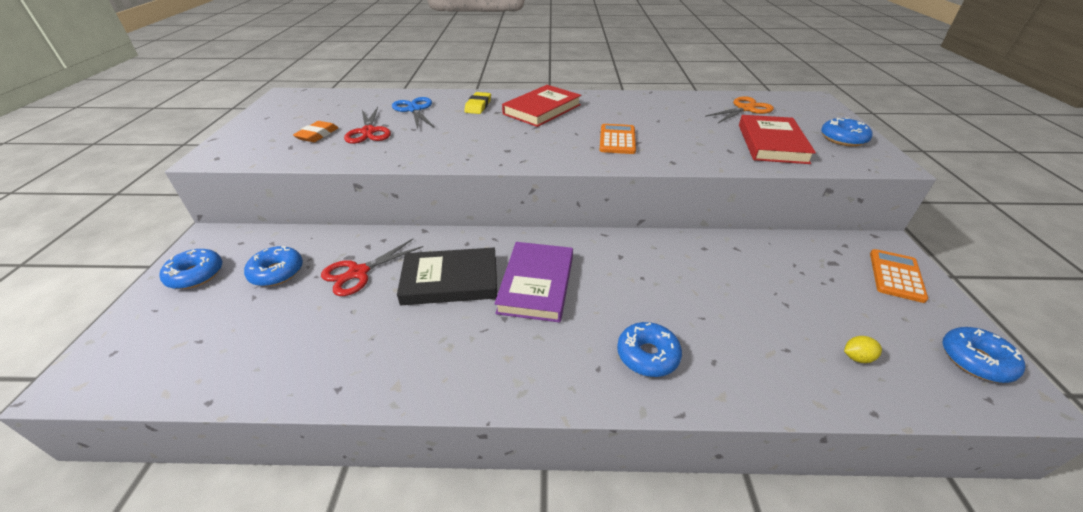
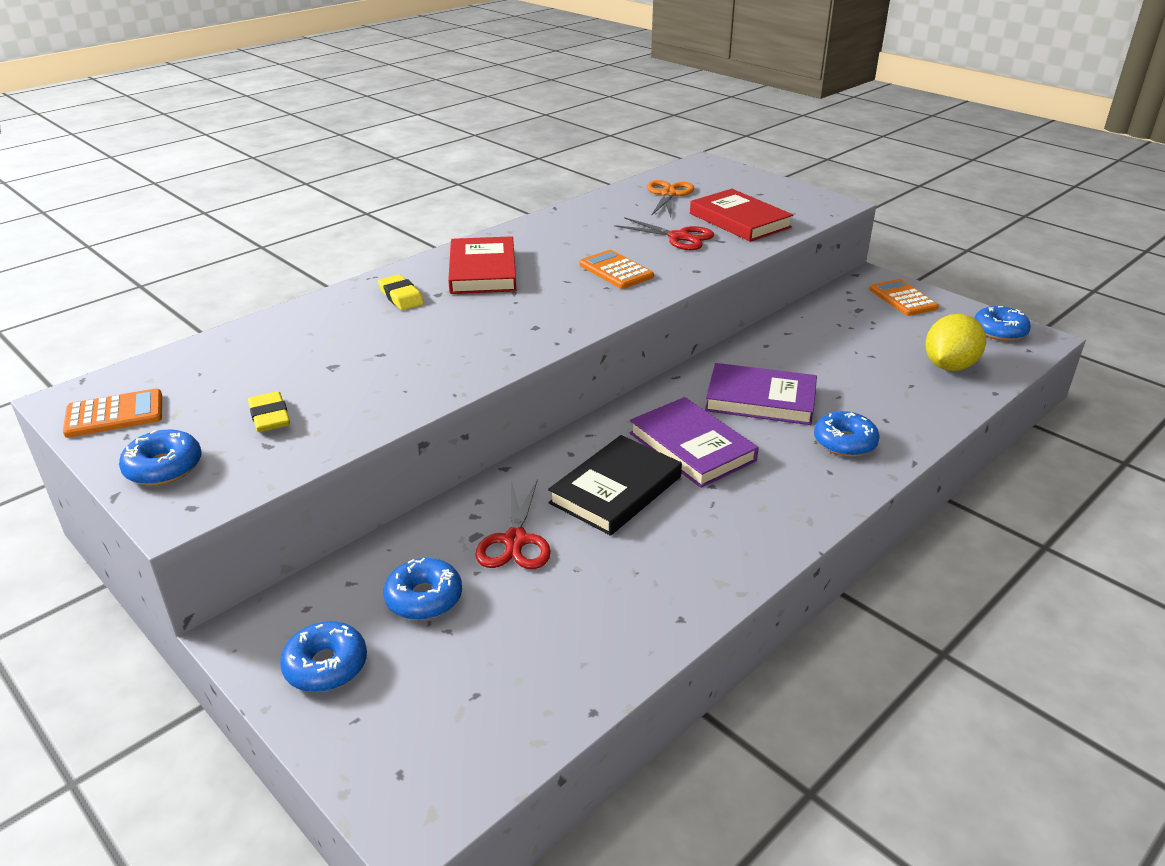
camera: 45 degrees left, 5 degrees down
orange eraser [293,121,338,142] -> yellow eraser [248,391,290,432]
red scissors [344,107,391,144] -> red scissors moved to [614,217,714,250]
blue scissors [392,97,435,130] -> none
blue donut [821,118,872,147] -> blue donut moved to [119,430,202,486]
yellow lemon [844,336,882,363] -> yellow lemon [925,314,986,371], size x2.32
none -> orange calculator [63,388,162,438]
none -> purple book [705,363,817,425]

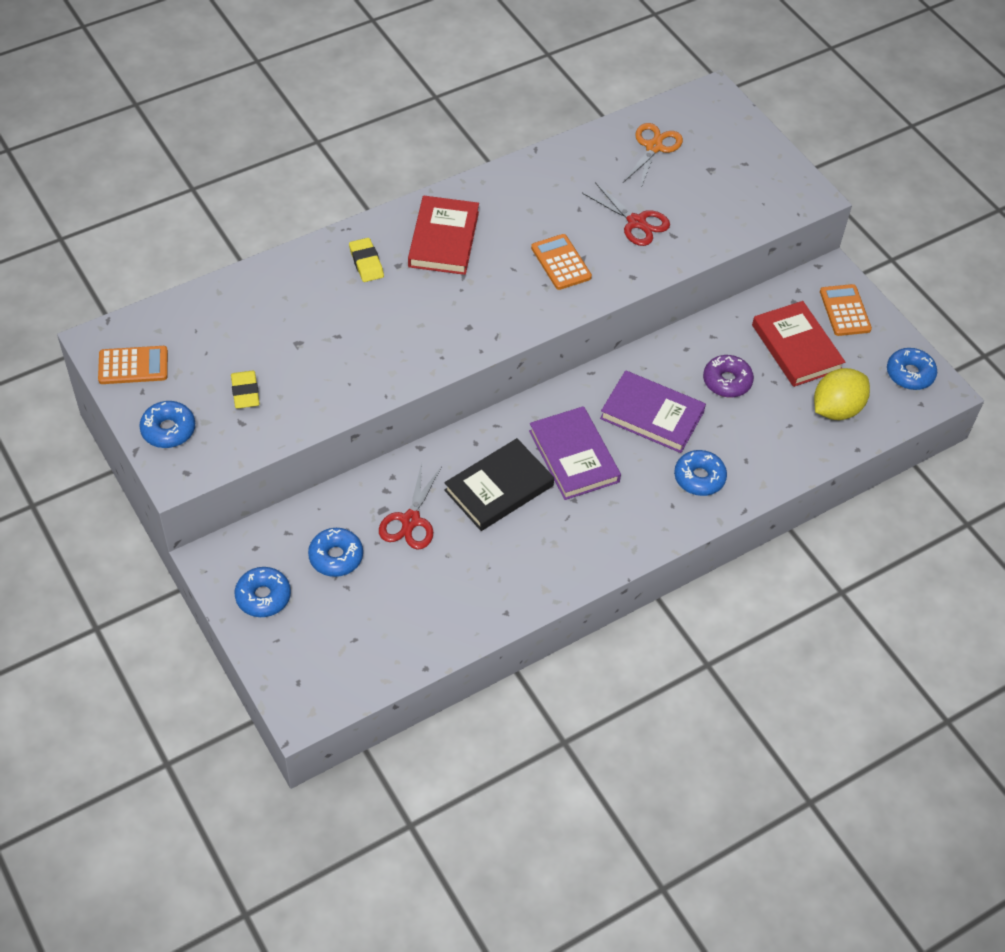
camera: 10 degrees right, 20 degrees up
red book [690,189,793,242] -> red book moved to [752,301,845,387]
none -> purple donut [703,355,754,397]

